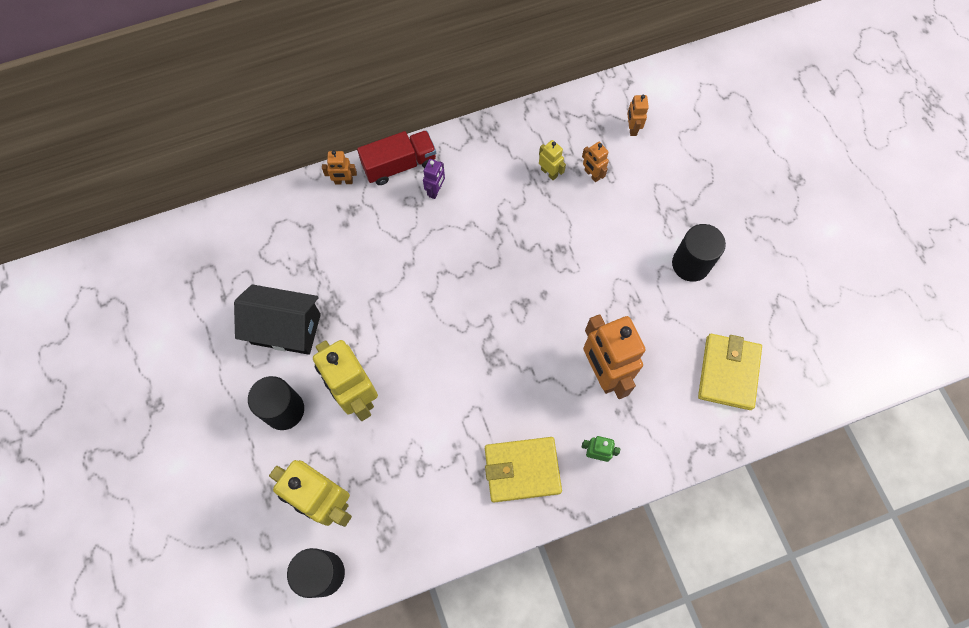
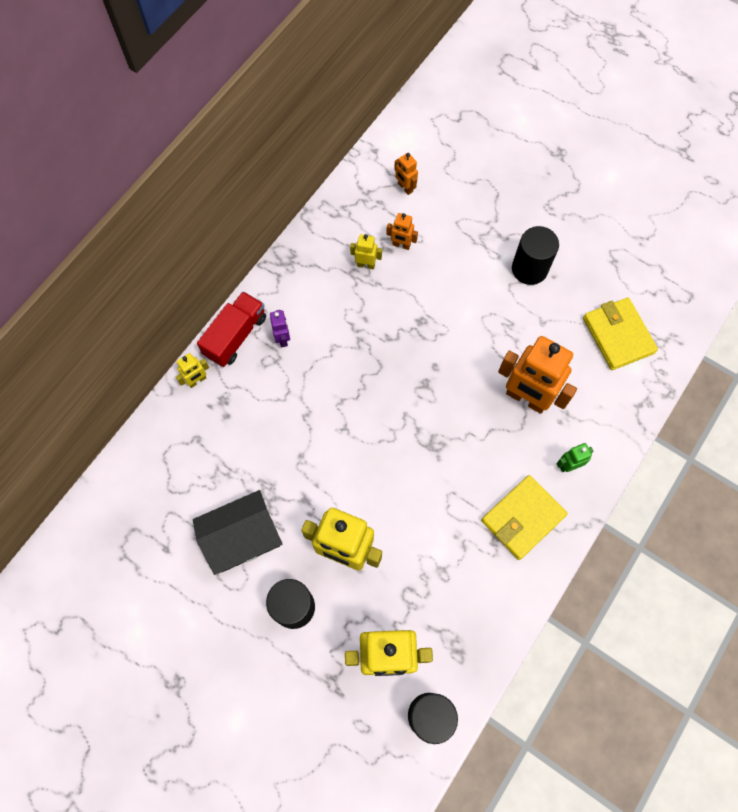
camera: 35 degrees left, 0 degrees up
orange robot [322,150,357,184] -> yellow robot [176,353,209,388]

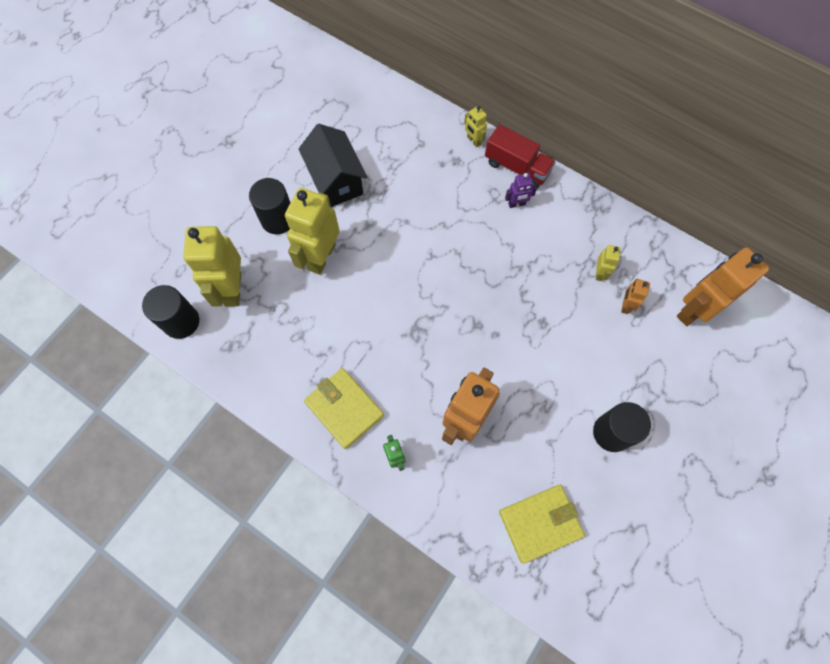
camera: 90 degrees right, 0 degrees up
orange robot [394,153,418,195] -> orange robot [677,247,769,326], size x2.18

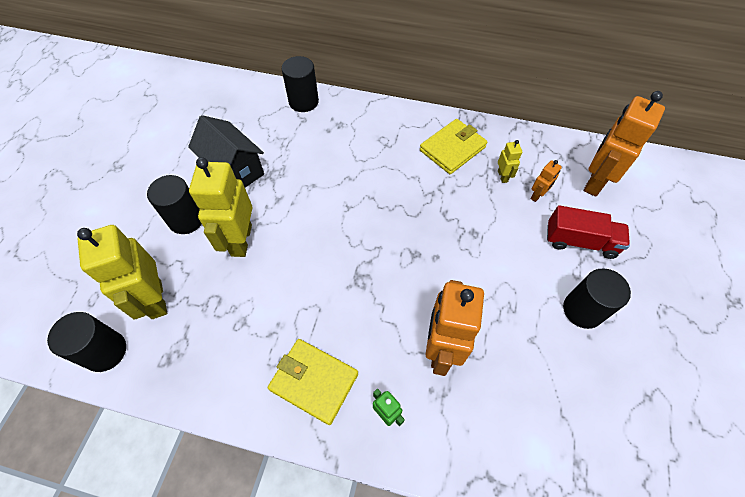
camera: 20 degrees left, 10 degrees down
yellow robot [464,106,487,147] -> none
red truck [485,124,556,188] -> red truck moved to [547,205,630,259]
yellow wallet [499,485,585,564] -> yellow wallet moved to [420,119,487,174]
purple robot [505,173,537,208] -> none
orange robot [621,279,650,314] -> orange robot turned 135 degrees counterclockwise [530,160,562,202]
none -> black cylinder [282,56,319,112]

